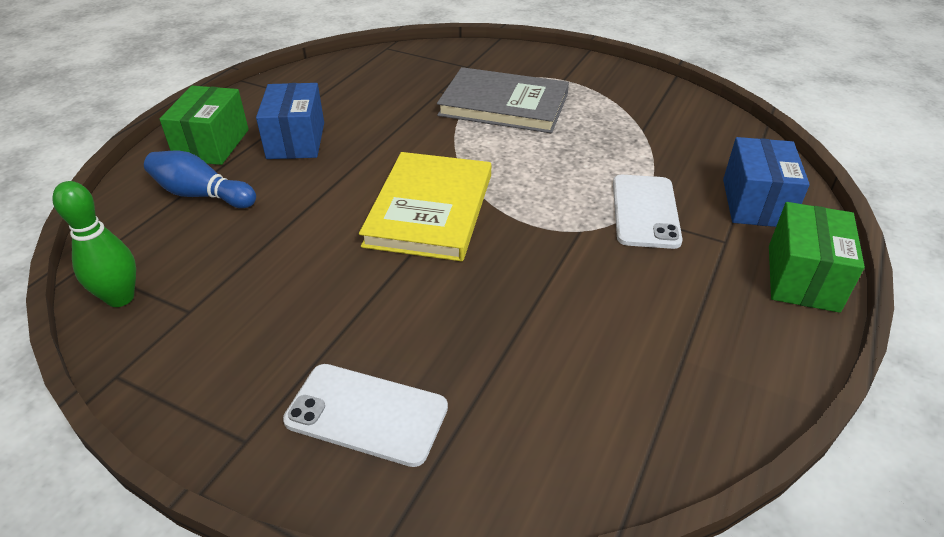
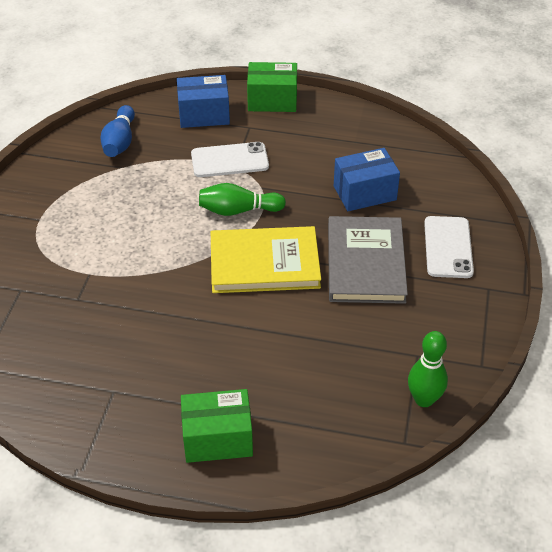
camera: 105 degrees left, 5 degrees up
blue bowling pin [144,150,256,208] -> blue bowling pin moved to [100,105,135,157]
blue box [256,83,324,159] -> blue box moved to [334,148,400,211]
grey book [437,67,569,133] -> grey book moved to [328,216,408,304]
none -> green bowling pin [199,183,286,216]

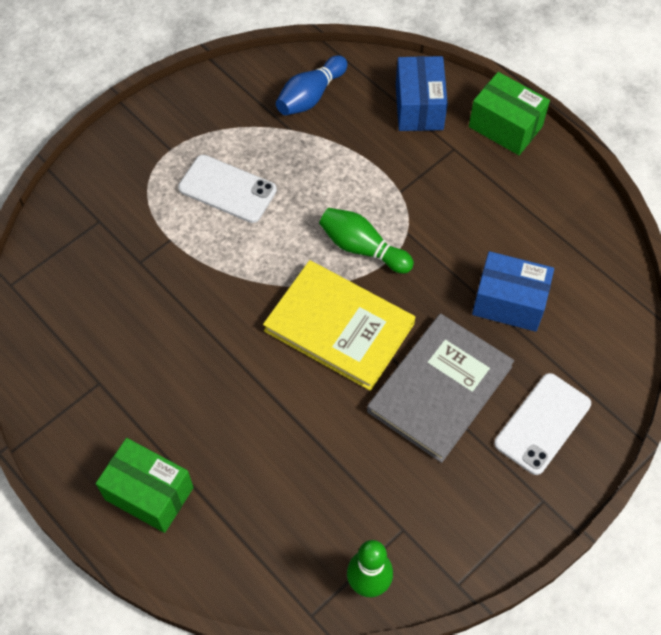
camera: 35 degrees right, 15 degrees up
blue box [177,75,230,128] -> blue box turned 60 degrees clockwise [396,56,448,131]
white phone [191,142,269,177] -> white phone moved to [178,155,277,223]

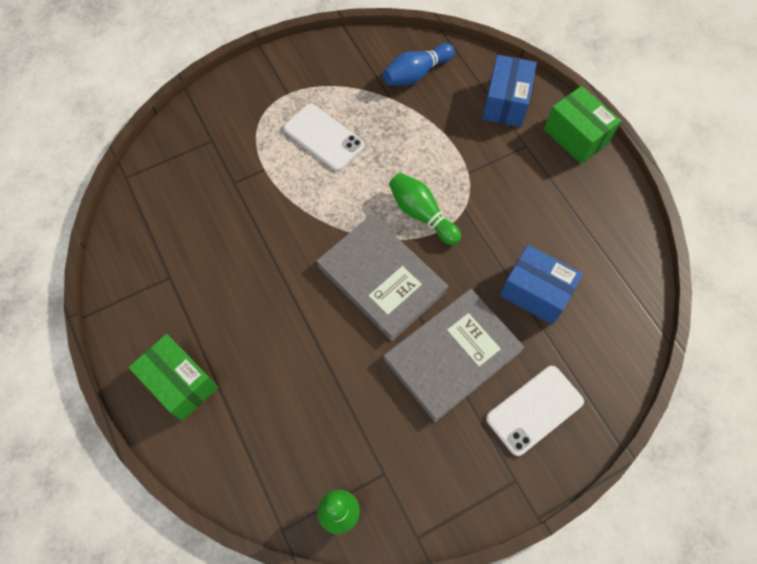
camera: 15 degrees right, 5 degrees up
yellow book [263,260,415,391] -> grey book [316,215,448,341]

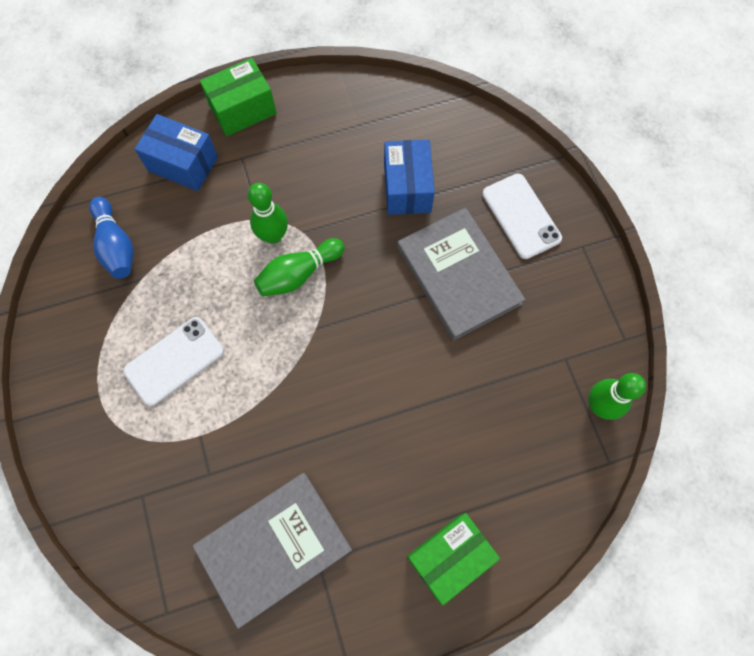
camera: 80 degrees left, 5 degrees up
grey book [316,215,448,341] -> grey book moved to [193,473,352,629]
blue box [500,245,583,325] -> blue box turned 45 degrees counterclockwise [384,139,435,215]
none -> green bowling pin [248,183,288,244]

